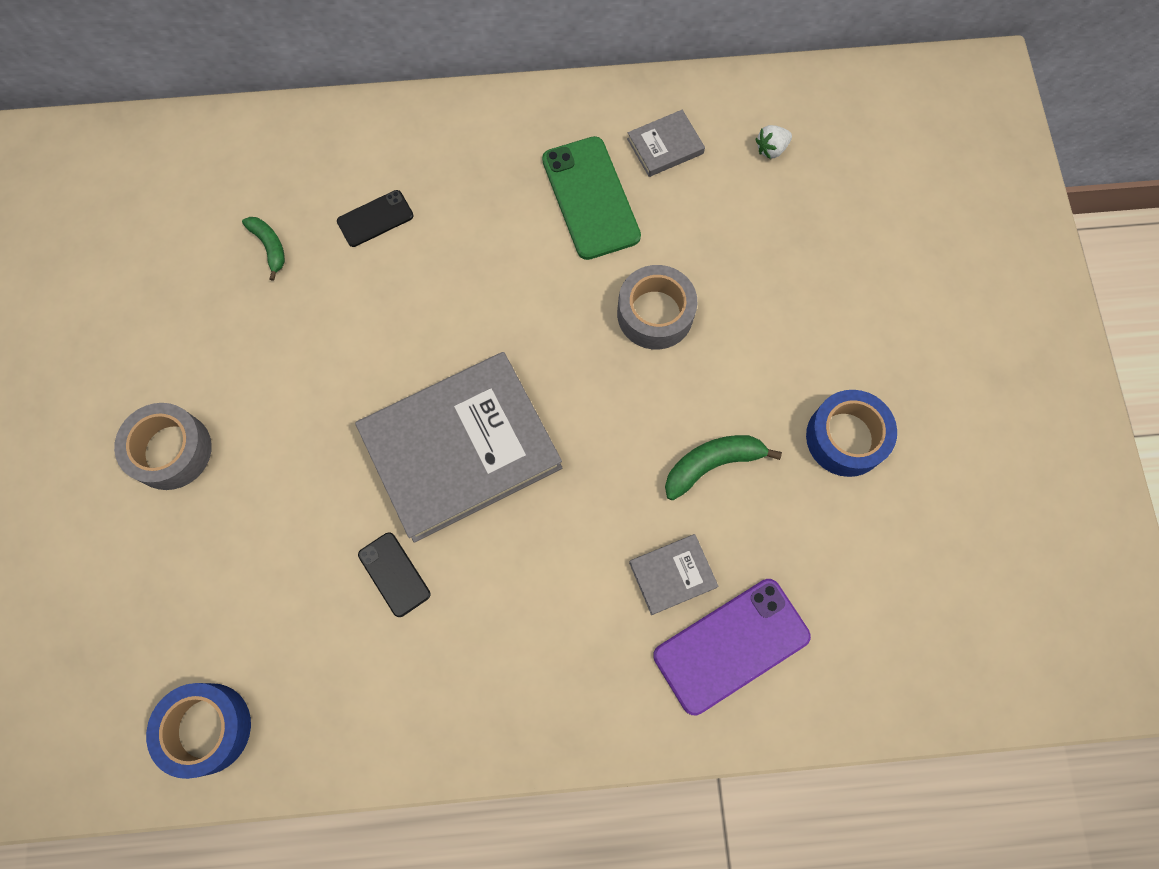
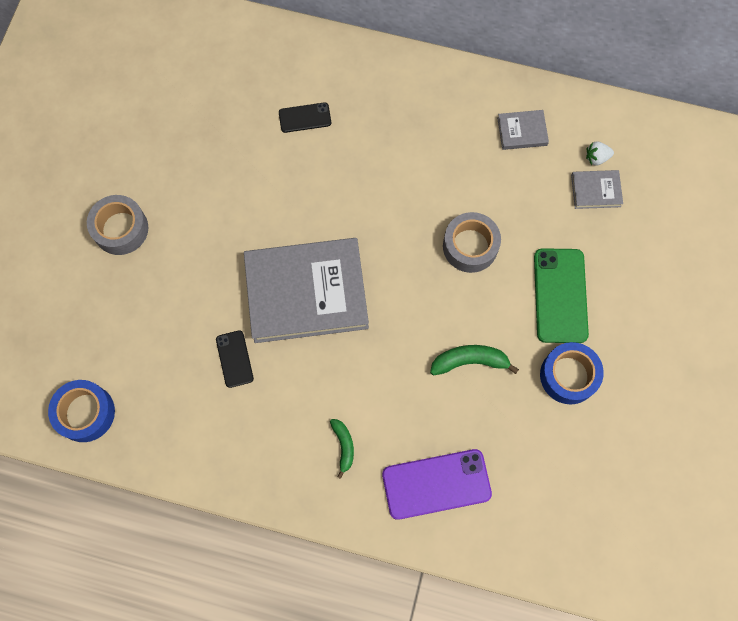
camera: 20 degrees right, 0 degrees up
green banana [242,217,285,281] -> green banana moved to [330,419,354,479]
green phone [542,136,641,260] -> green phone moved to [534,248,589,343]
grey book [629,534,719,615] -> grey book moved to [571,170,623,209]

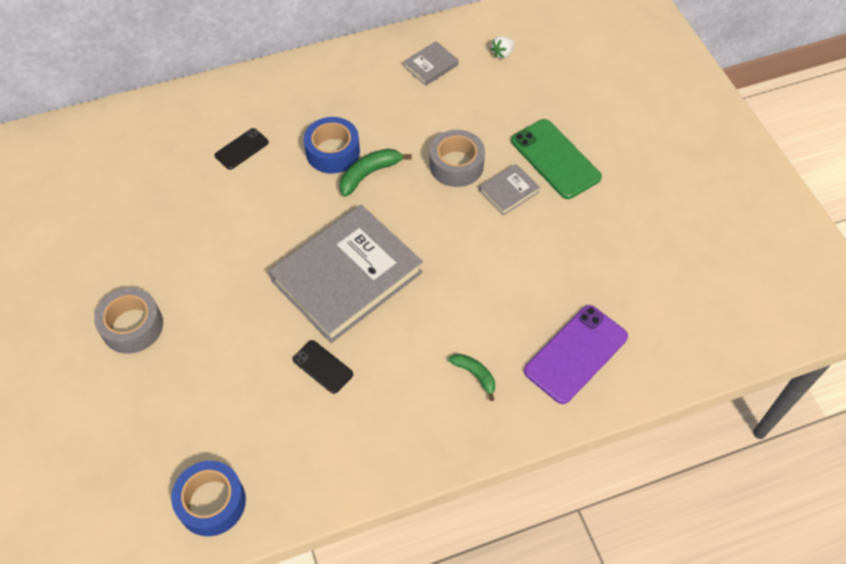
camera: 35 degrees left, 15 degrees down
green banana [430,345,519,375] -> green banana moved to [340,149,412,197]
blue tape [540,342,604,404] -> blue tape moved to [304,117,360,174]
grey book [571,170,623,209] -> grey book moved to [479,164,540,215]

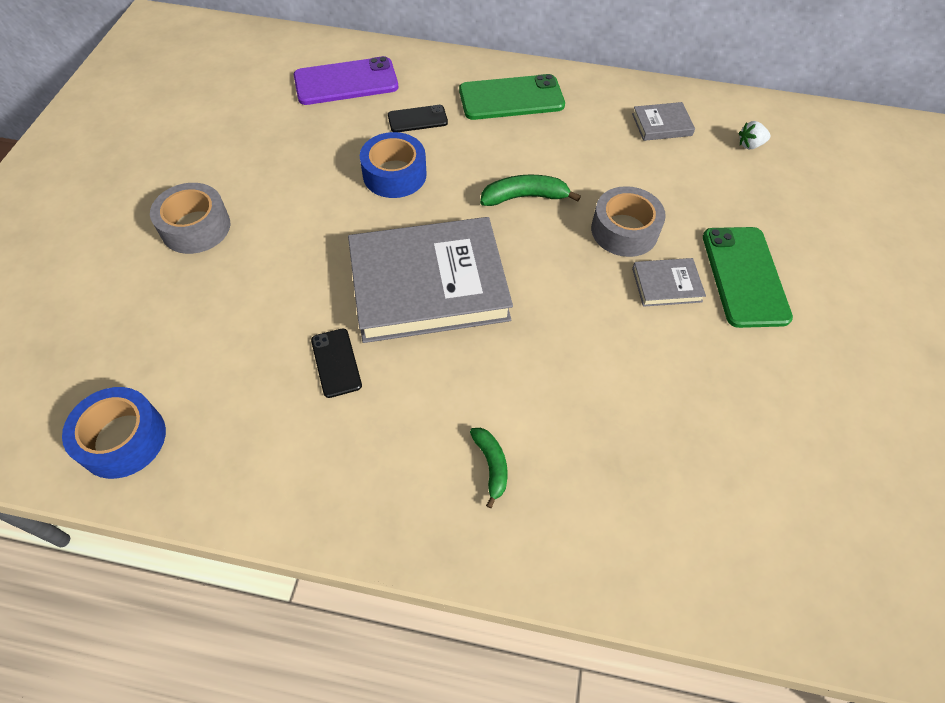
camera: 30 degrees right, 0 degrees up
blue tape [304,117,360,174] -> blue tape moved to [360,132,427,198]
purple phone [524,305,628,404] -> purple phone moved to [294,56,398,105]
none -> green phone [459,74,565,120]

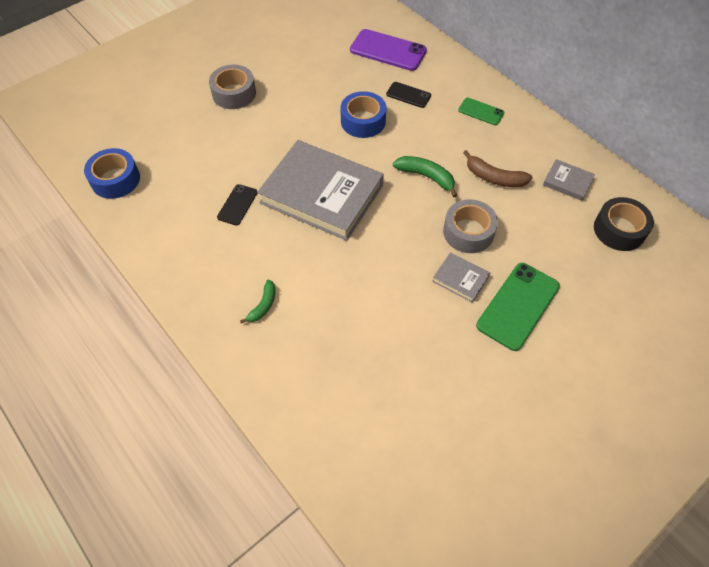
camera: 40 degrees right, 0 degrees up
green phone [459,74,565,120] -> green phone [458,98,505,125], size x0.55
white strawberry [739,121,771,149] -> black tape [594,197,654,251]
none -> brown banana [463,150,533,187]

